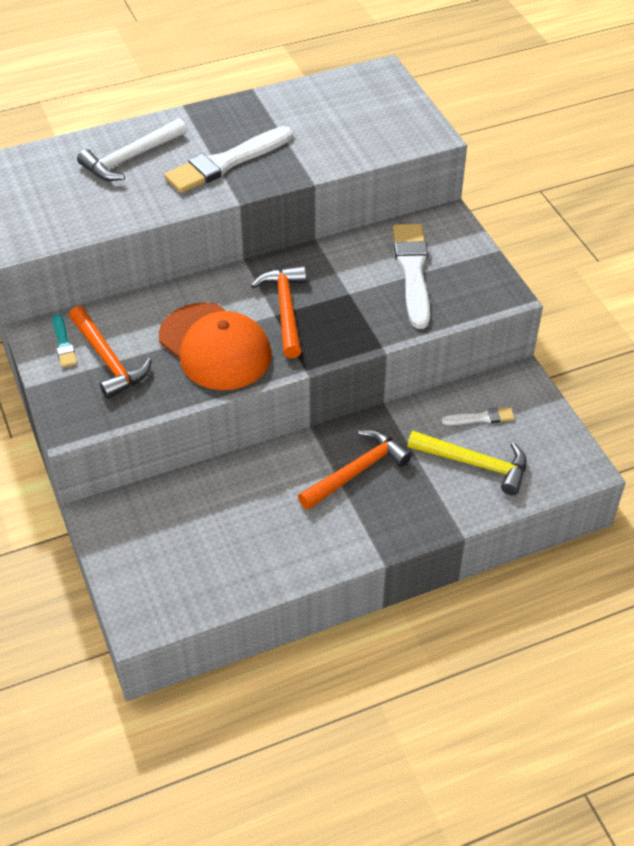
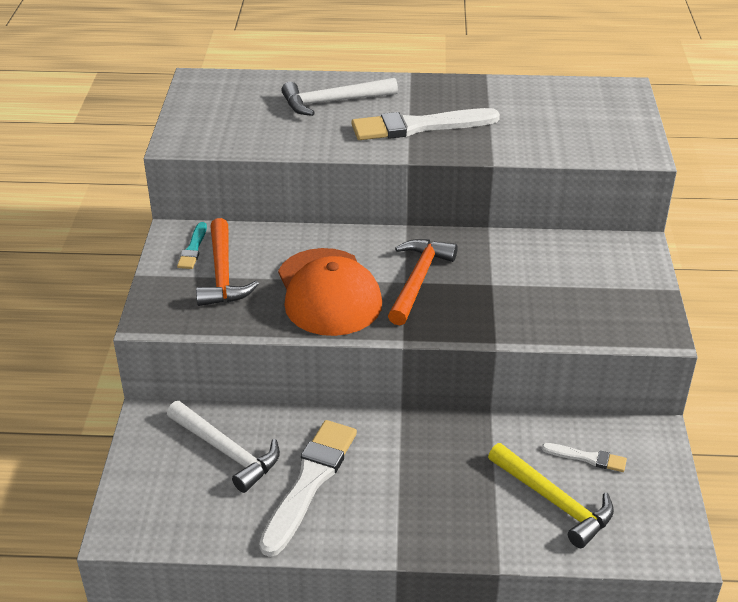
camera: 25 degrees right, 10 degrees down
orange hammer [298,429,412,510] -> none
white brush [393,224,430,329] -> white brush moved to [259,420,357,557]
none -> white hammer [167,401,280,493]

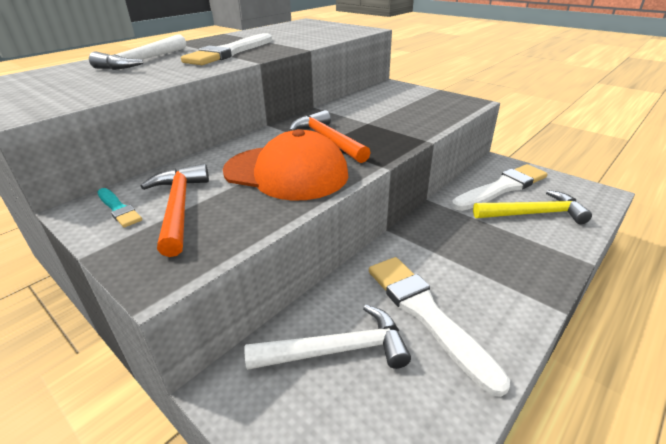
camera: 50 degrees left, 5 degrees down
orange hammer [196,218,259,306] -> orange hammer turned 135 degrees counterclockwise [140,164,209,257]
white brush [542,443,627,472] -> white brush [452,164,548,211], size x2.05

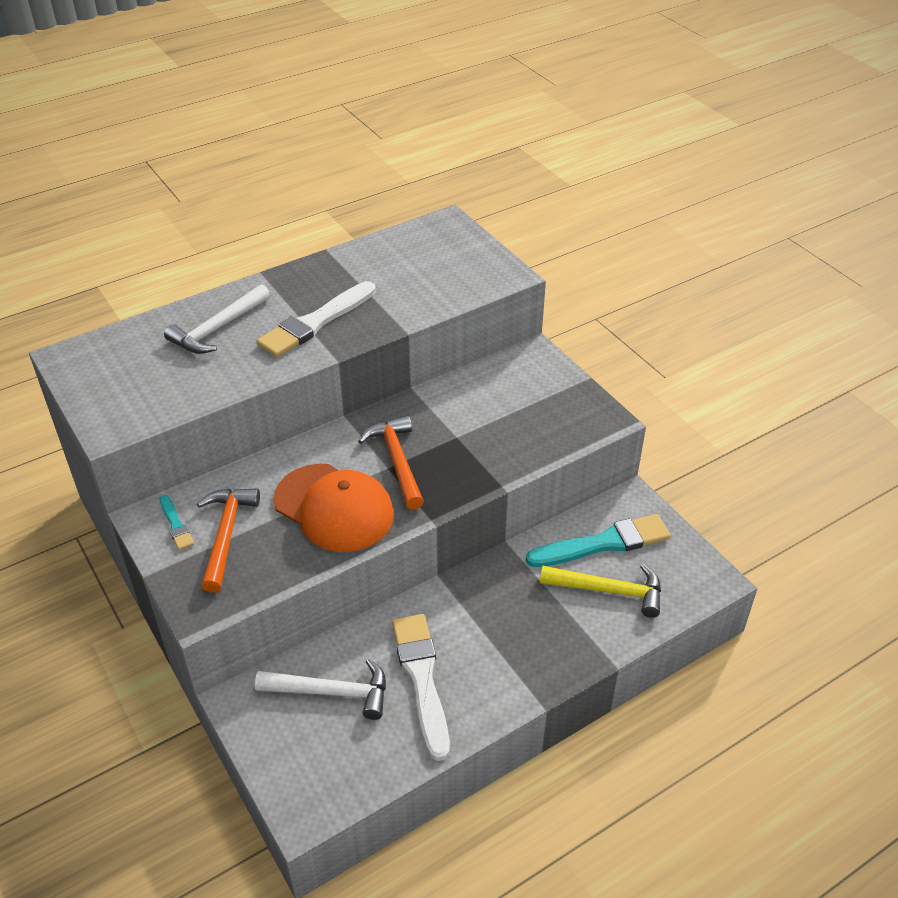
camera: 15 degrees right, 10 degrees up
white brush [452,164,548,211] -> turquoise brush [526,514,670,567]

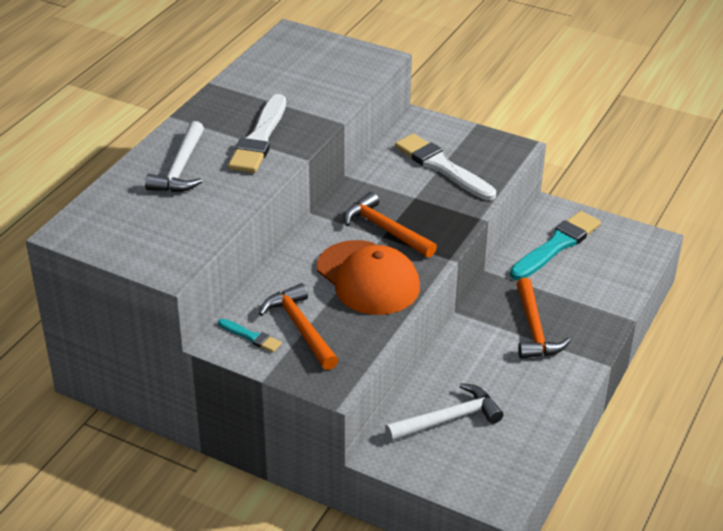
camera: 30 degrees left, 5 degrees down
orange cap [273,464,394,552] -> orange cap turned 45 degrees clockwise [317,240,420,315]
white brush [392,614,450,761] -> white brush moved to [395,134,496,200]
yellow hammer [540,564,661,618] -> none
none -> orange hammer [516,278,570,359]

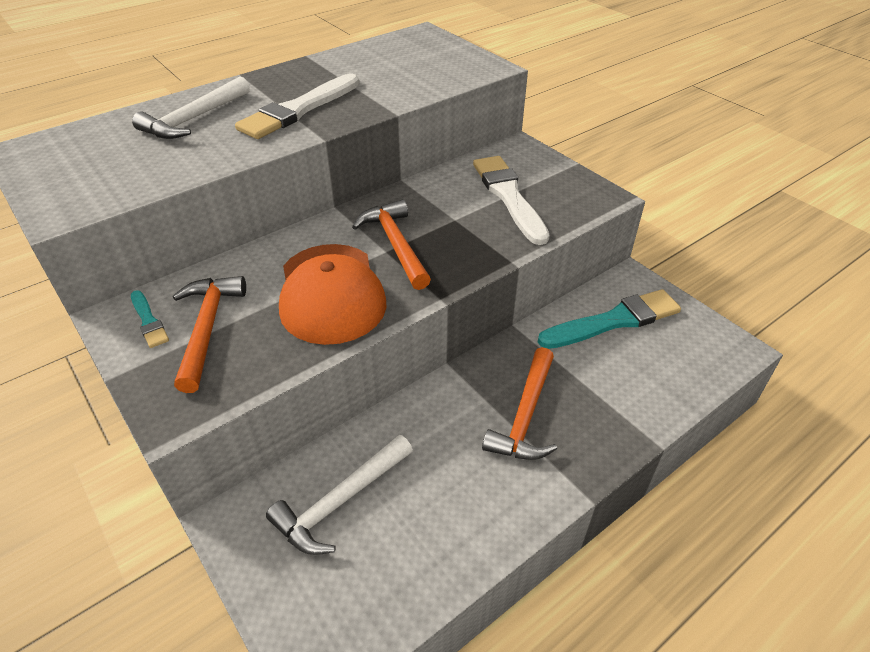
camera: 25 degrees right, 5 degrees up
white hammer [385,383,503,441] -> white hammer turned 135 degrees clockwise [266,435,413,555]

